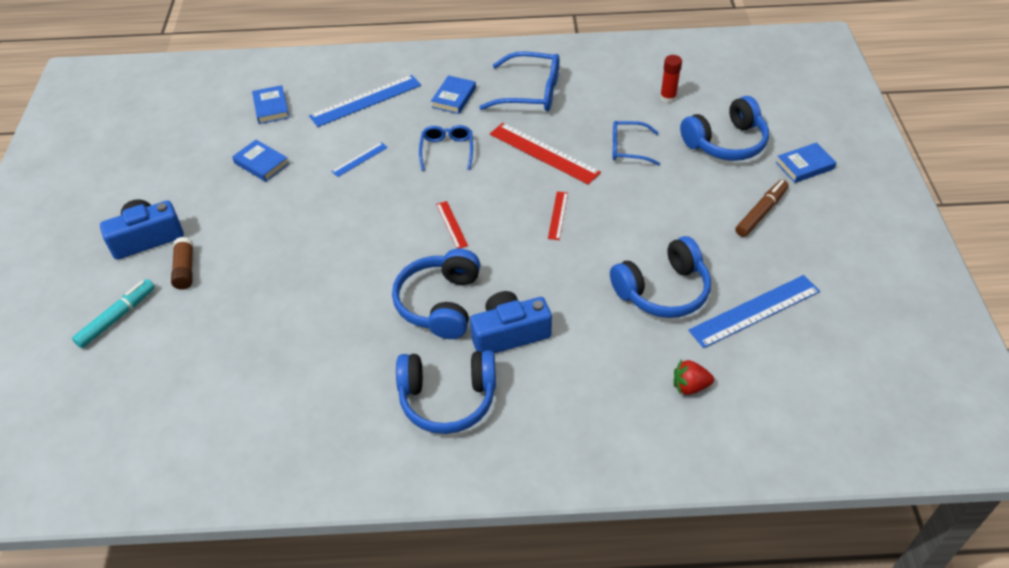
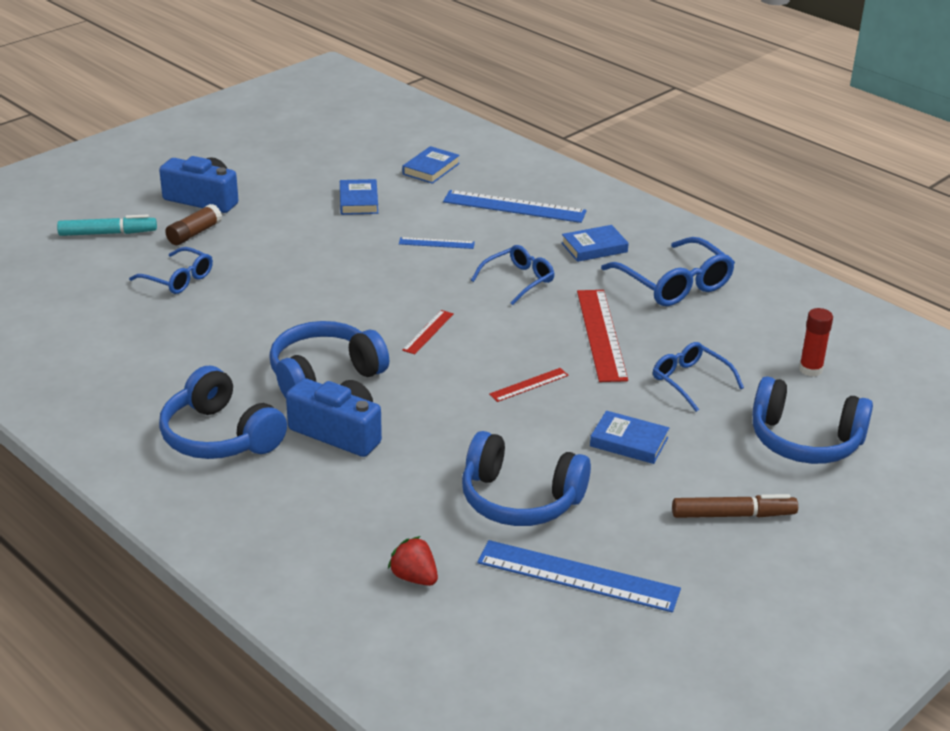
camera: 45 degrees right, 15 degrees down
blue book [776,142,837,183] -> blue book moved to [590,411,669,464]
none -> blue glasses [129,247,213,294]

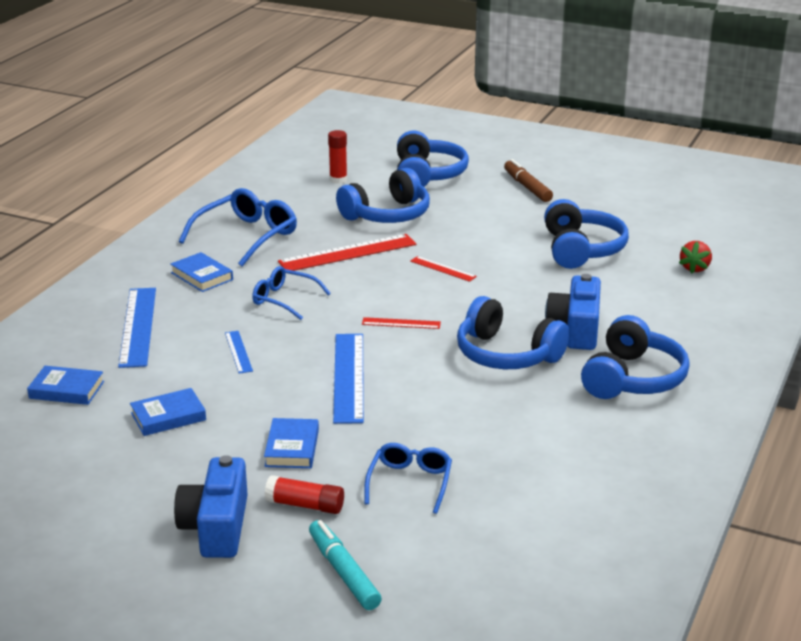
camera: 110 degrees left, 5 degrees down
brown glue stick [165,204,222,245] -> red glue stick [264,475,344,514]
blue ruler [477,540,681,613] -> blue ruler moved to [333,334,364,424]
blue book [590,411,669,464] -> blue book moved to [264,418,319,468]
blue glasses [653,342,744,412] -> blue headphones [336,168,430,223]

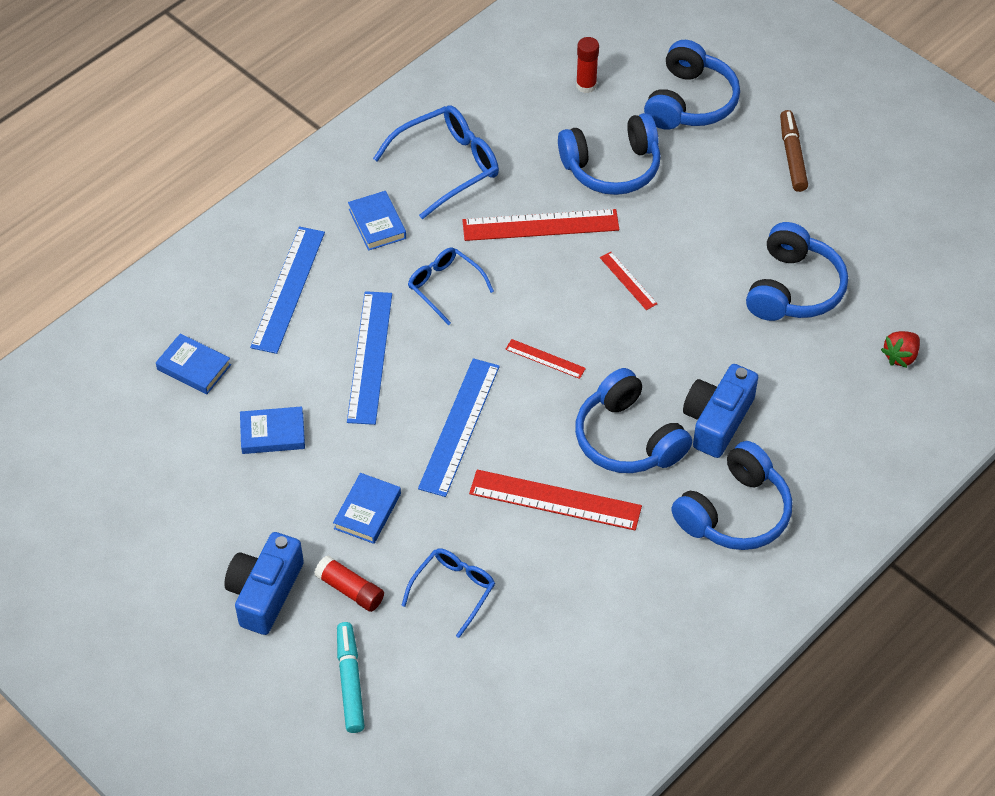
camera: 20 degrees right, 25 degrees up
blue ruler [225,331,253,374] -> blue ruler [347,291,392,425], size x1.97
none -> red ruler [469,469,642,530]

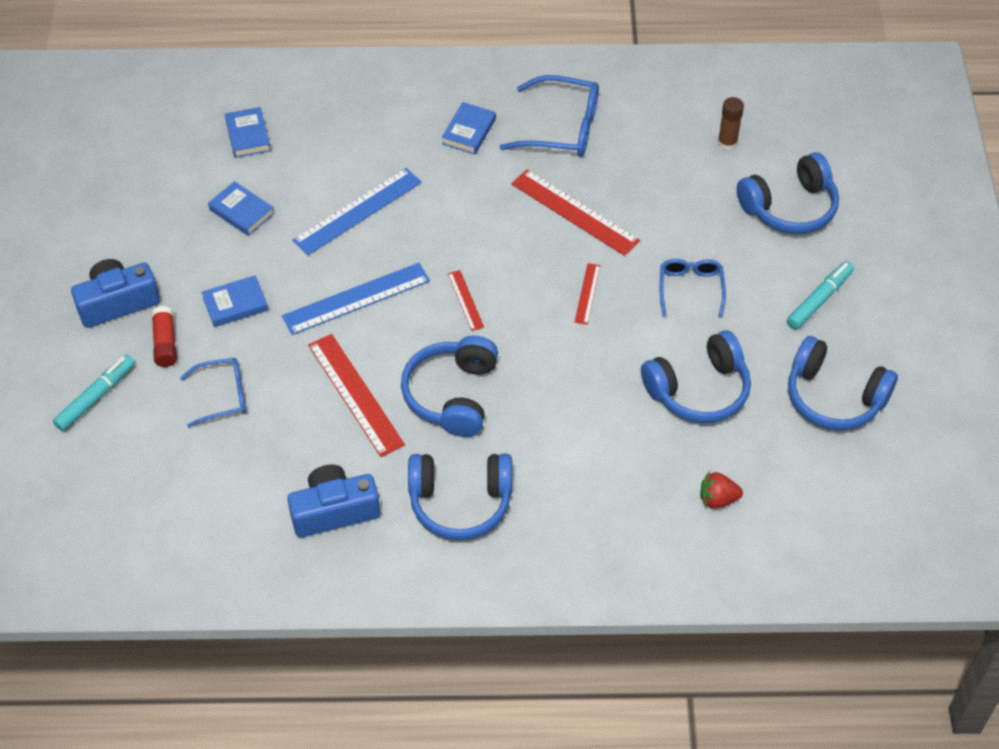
camera: 45 degrees right, 0 degrees up
blue ruler [250,227,325,354] -> none
blue glasses [408,247,494,325] -> blue glasses moved to [660,259,726,318]
blue headphones [558,113,660,195] -> blue headphones moved to [788,336,898,431]
red glue stick [576,37,599,93] -> brown glue stick [718,97,744,150]
blue camera [683,364,758,458] -> blue camera moved to [287,465,380,538]
brown marker [780,110,808,192] -> turquoise marker [787,261,854,330]

